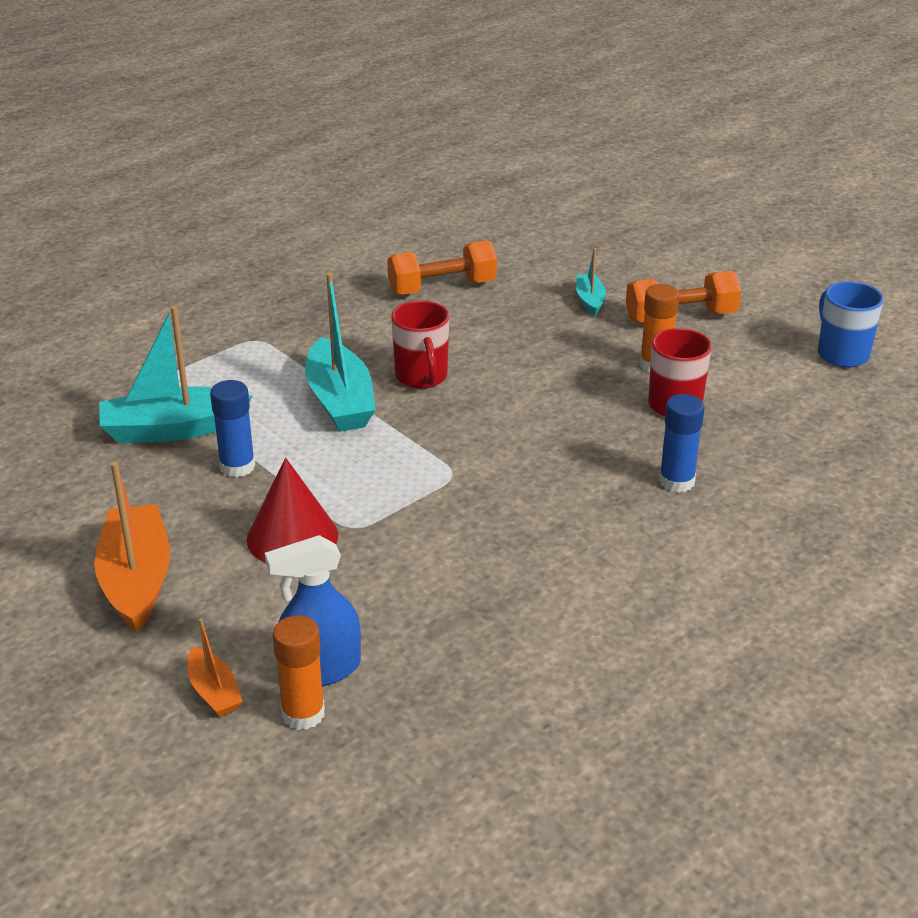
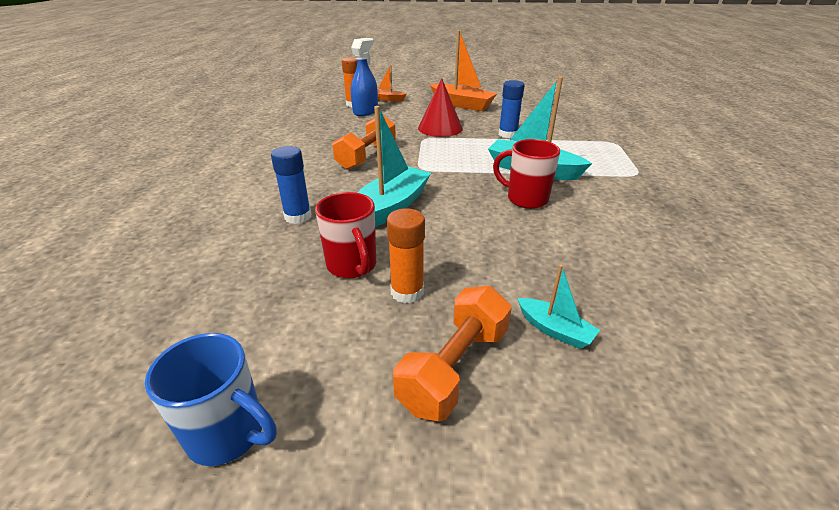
camera: 135 degrees right, 0 degrees up
turquoise boat [99,306,252,444] -> turquoise boat moved to [358,106,431,227]
orange dumbbell [387,240,497,295] -> orange dumbbell moved to [333,115,396,170]

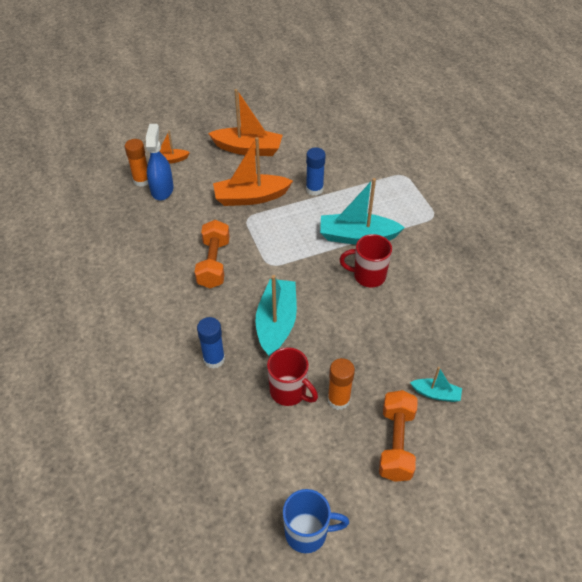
camera: 25 degrees left, 15 degrees up
red cone [418,78,463,137] -> orange boat [213,137,293,206]

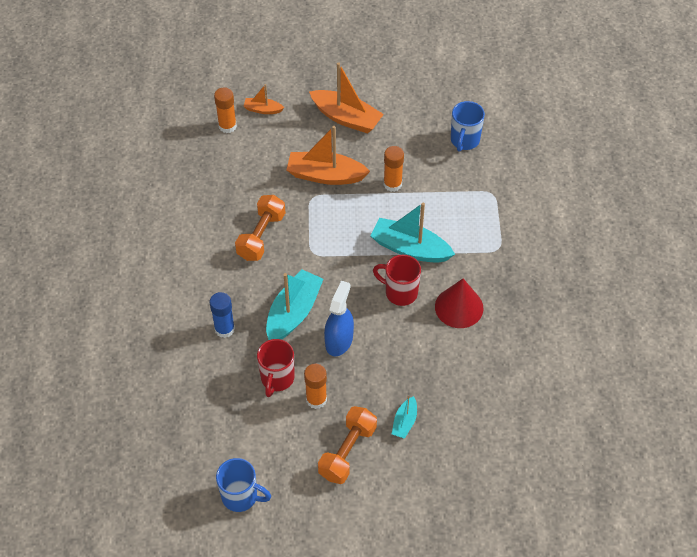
camera: 20 degrees right, 5 degrees up
blue spray bottle [146,124,174,201] -> blue spray bottle moved to [324,281,354,356]
red mug [267,347,318,406] -> red mug turned 45 degrees clockwise [257,339,294,397]
blue glue stick [306,147,326,196] -> orange glue stick [384,146,404,192]
turquoise boat [410,367,462,402] -> turquoise boat turned 75 degrees clockwise [392,396,417,439]
none -> red cone [435,279,483,328]
none -> blue mug [451,101,485,152]

